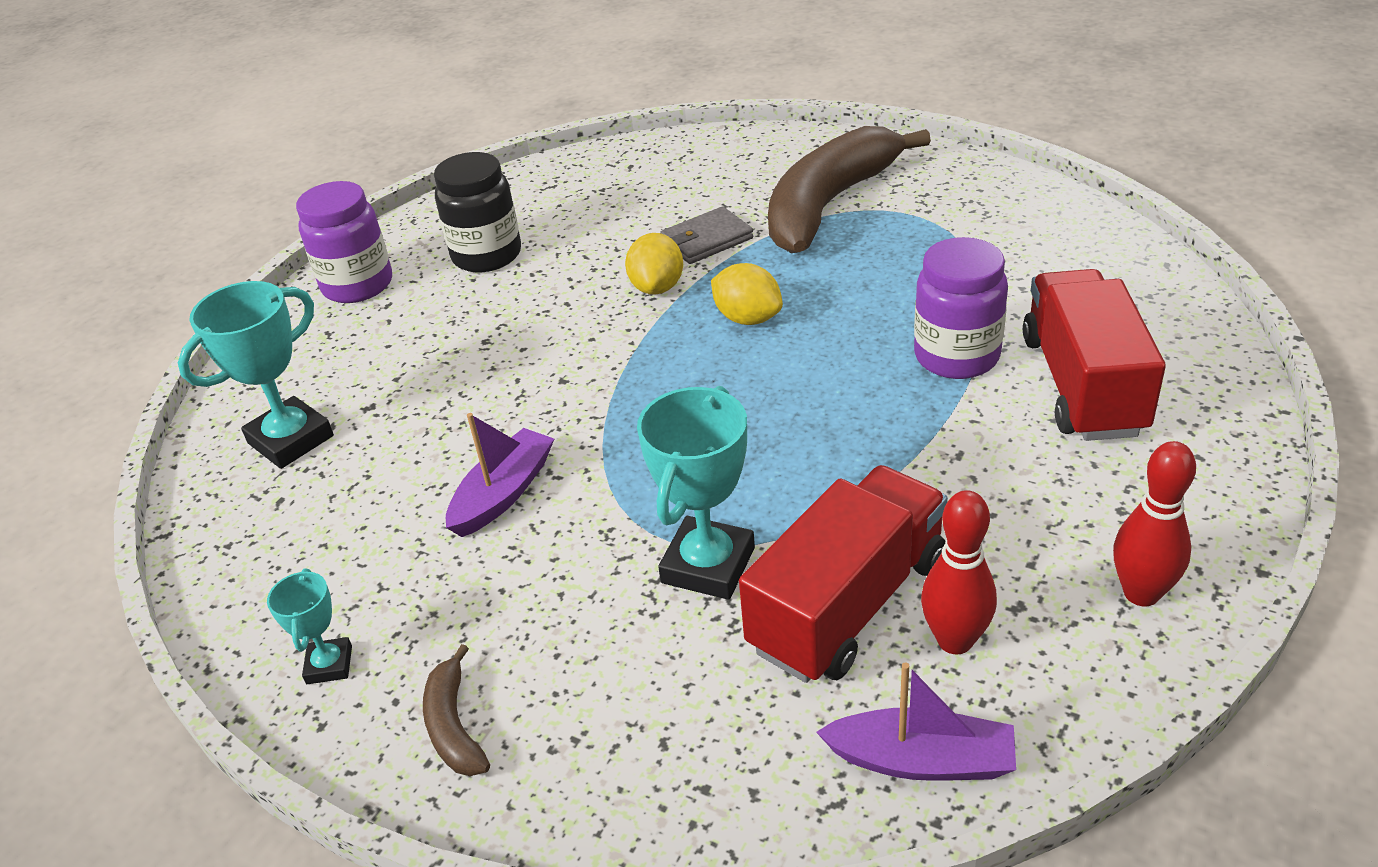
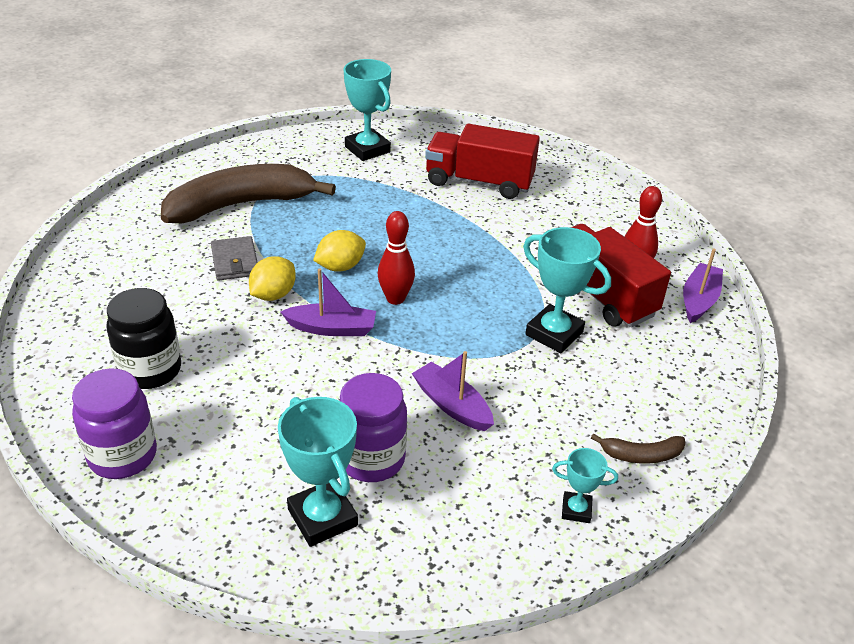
camera: 80 degrees left, 0 degrees up
yellow lemon [625,233,683,295] -> yellow lemon turned 75 degrees counterclockwise [249,256,296,301]
brown banana [768,126,931,253] -> brown banana turned 105 degrees clockwise [161,164,336,223]
purple jar [914,237,1008,379] -> purple jar moved to [339,373,407,482]
red bowling pin [1113,441,1196,606] -> red bowling pin moved to [378,211,415,305]
none -> purple boat [280,268,376,336]
none -> turquoise trophy [344,59,391,161]

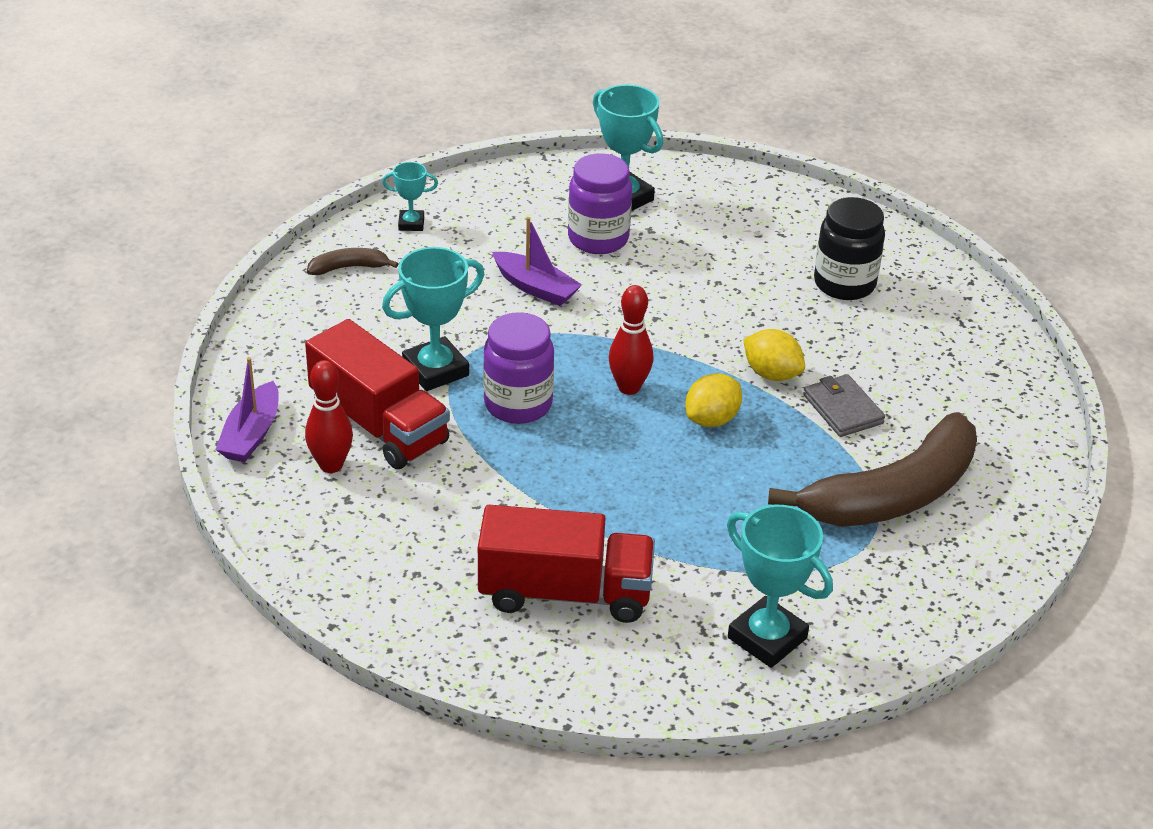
camera: 170 degrees right, 0 degrees up
purple jar [72,368,157,479] -> purple jar moved to [483,312,554,424]
yellow lemon [249,256,296,301] -> yellow lemon turned 75 degrees counterclockwise [743,329,805,381]
purple boat [280,268,376,336] -> none
turquoise trophy [523,227,611,353] -> turquoise trophy turned 60 degrees counterclockwise [382,247,484,391]

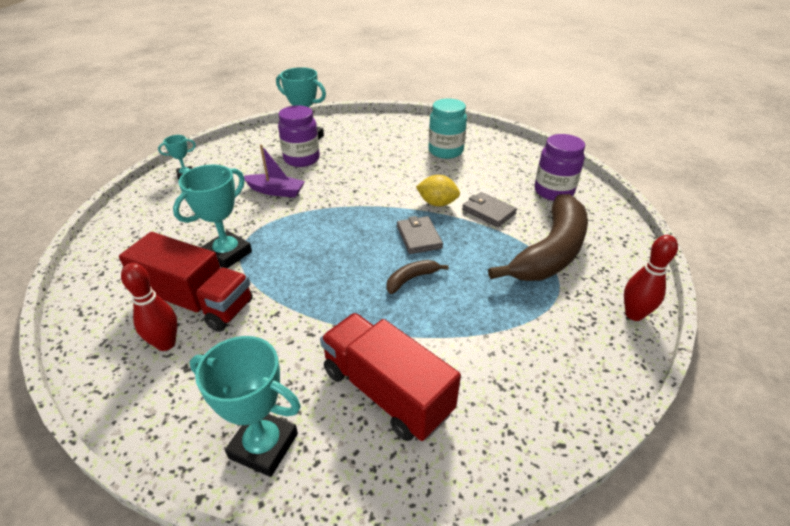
camera: 20 degrees left, 0 degrees up
purple boat [215,357,279,462] -> none
brown banana [307,248,398,275] -> brown banana moved to [386,260,449,294]
red truck [478,505,655,623] -> red truck turned 120 degrees counterclockwise [320,313,461,441]
purple jar [483,312,554,424] -> purple jar moved to [535,134,585,201]
red bowling pin [609,285,653,395] -> red bowling pin moved to [624,235,678,321]
yellow lemon [685,373,742,427] -> grey wallet [397,216,443,254]
turquoise trophy [727,505,833,668] -> turquoise trophy moved to [190,336,301,477]
black jar [814,197,885,300] -> turquoise jar [428,99,467,159]

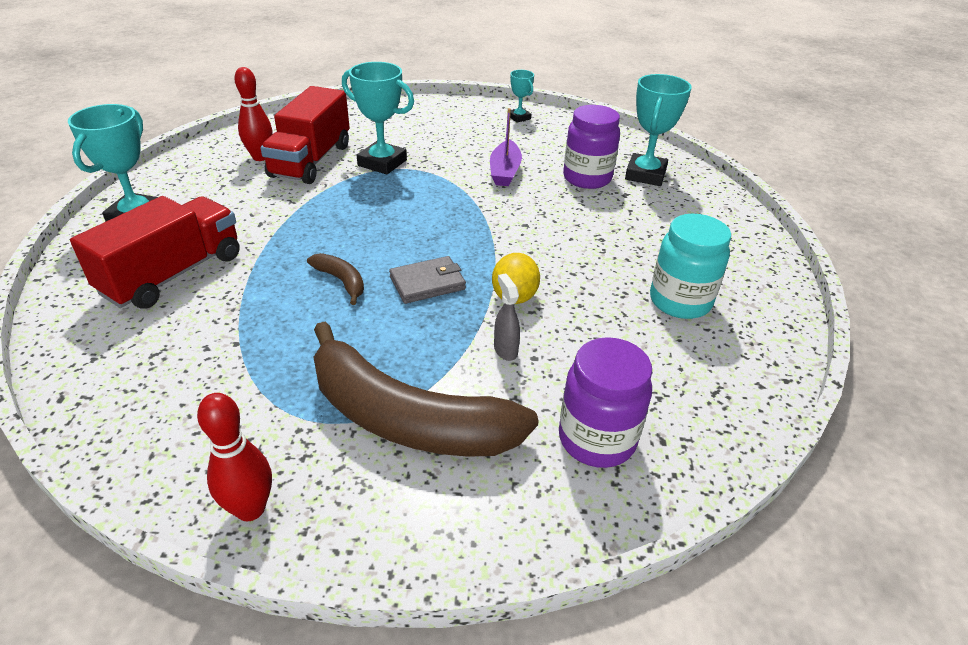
camera: 80 degrees right, 0 degrees up
grey wallet [462,192,517,227] -> grey spray bottle [494,274,520,361]

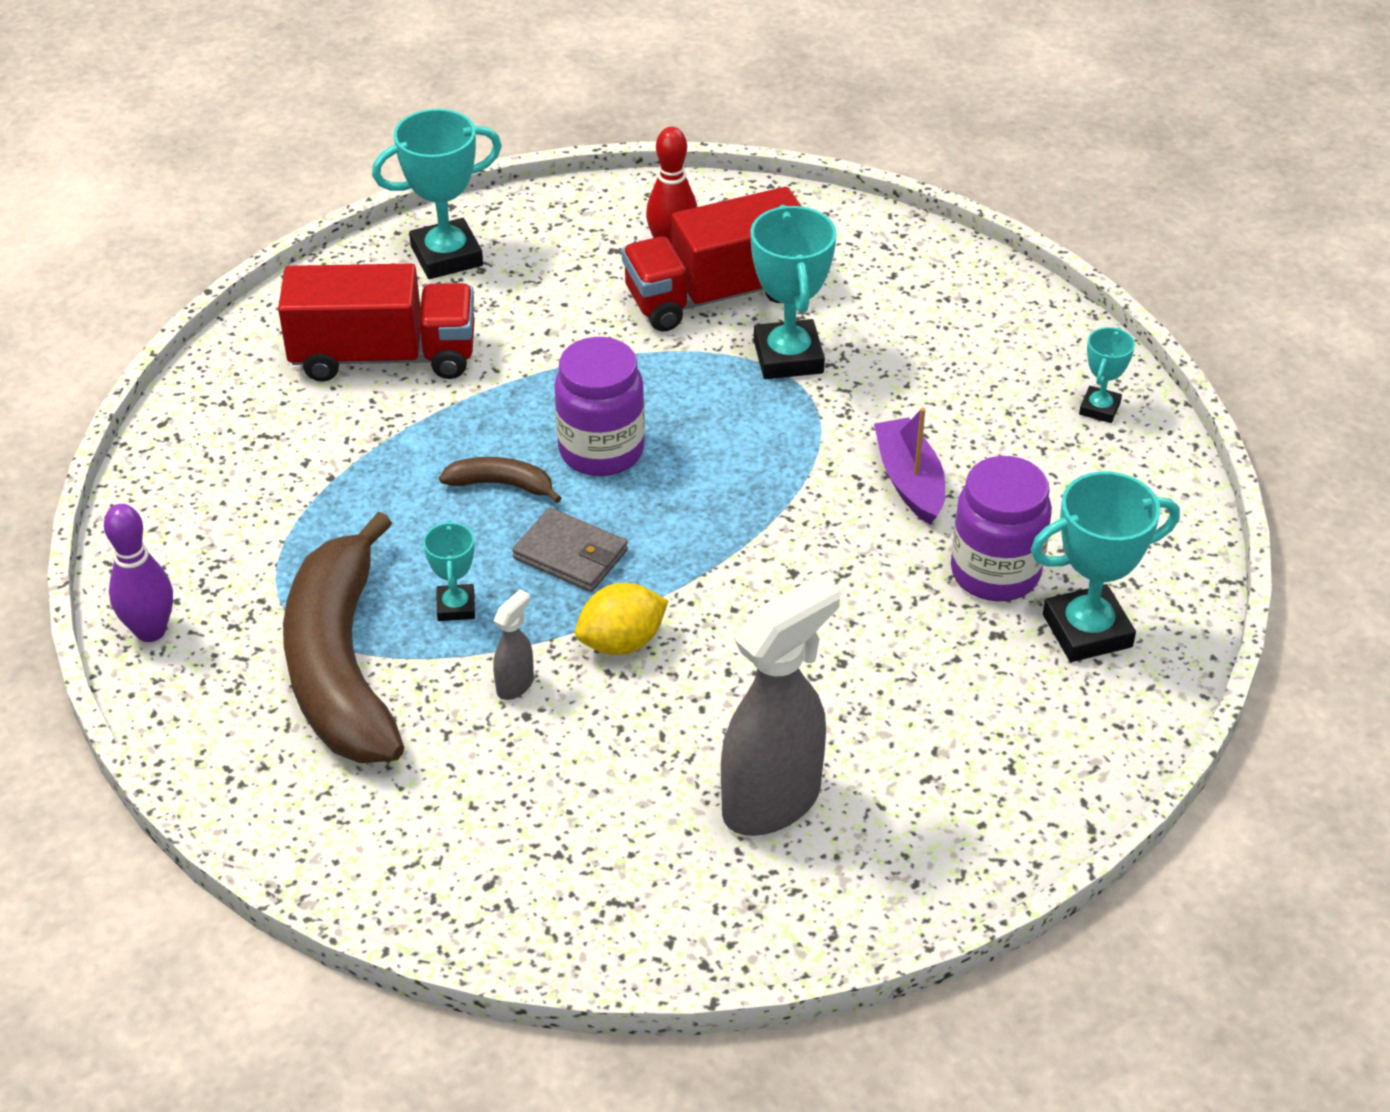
camera: 55 degrees right, 5 degrees up
red bowling pin [197,393,272,521] -> purple bowling pin [104,504,173,642]
brown banana [307,253,364,305] -> brown banana turned 90 degrees counterclockwise [439,457,561,503]
purple boat [490,108,522,186] -> purple boat turned 105 degrees clockwise [874,407,945,525]
purple jar [559,337,652,468] -> purple jar moved to [554,337,645,476]
turquoise jar [650,214,731,319] -> grey spray bottle [721,574,840,836]
none -> turquoise trophy [423,520,475,621]

